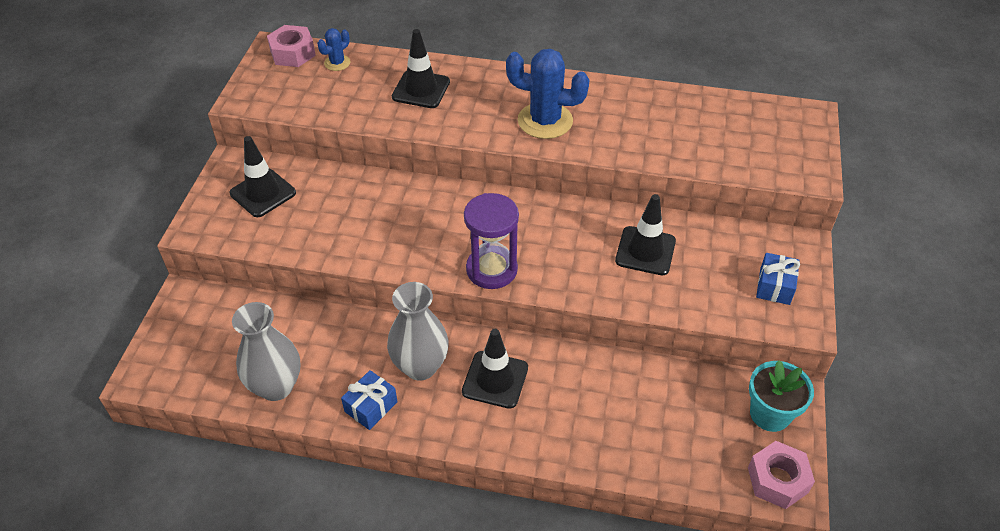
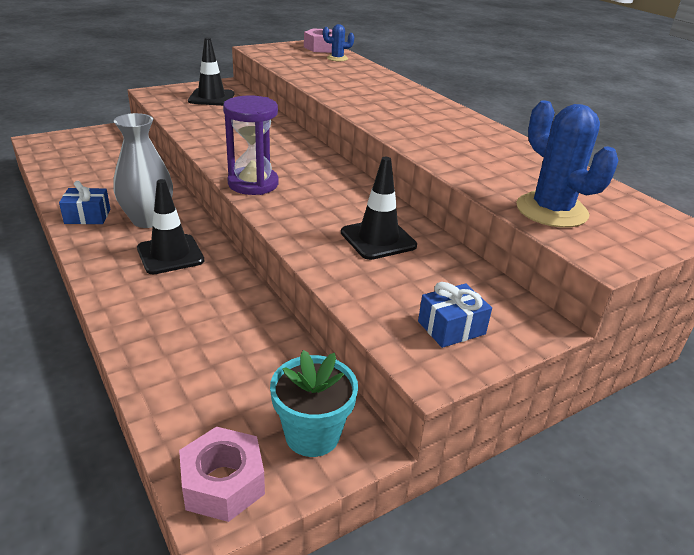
camera: 45 degrees right, 15 degrees down
grey vase [232,302,300,401] -> none
black traffic cone [392,29,450,108] -> none
blue cactus [506,49,590,139] -> blue cactus moved to [516,100,618,228]

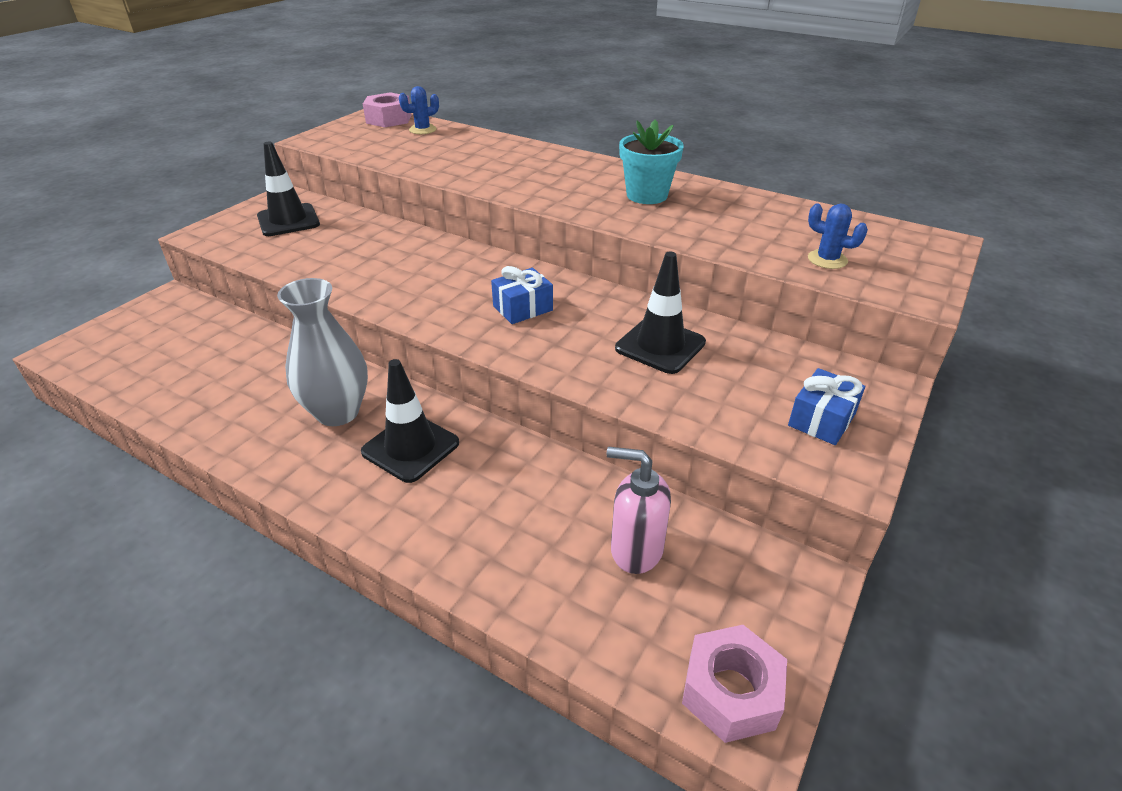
camera: 25 degrees left, 5 degrees up
blue gift [59,181,110,224] -> blue gift moved to [491,266,553,324]
purple hourglass [223,95,278,195] -> none
turquoise flower pot [270,350,358,457] -> turquoise flower pot moved to [619,120,684,204]
blue cactus [516,100,618,228] -> blue cactus [808,204,868,269], size x0.51
none -> pink soap dispenser [607,447,671,574]

